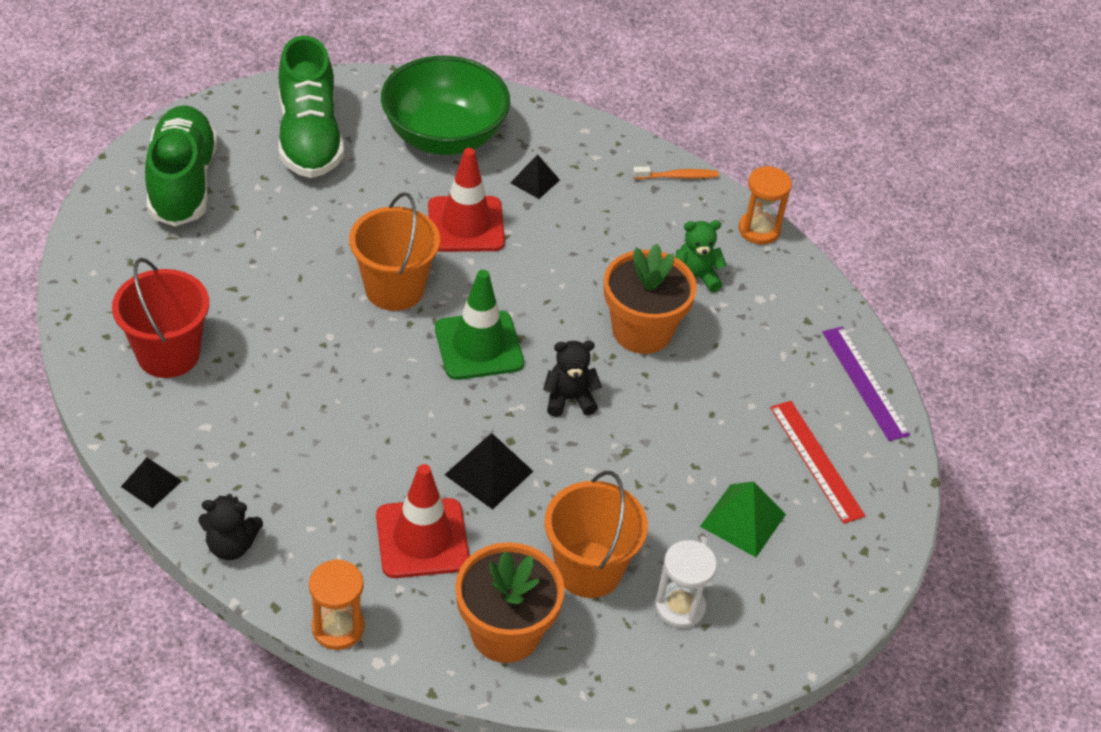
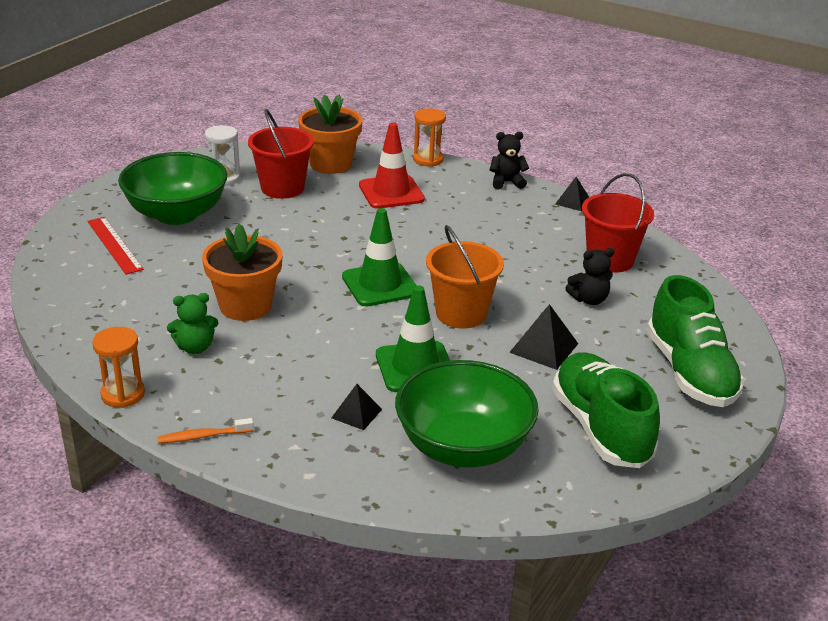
camera: 175 degrees right, 15 degrees down
red traffic cone [428,148,505,252] -> green traffic cone [376,286,450,392]
black pyramid [445,433,533,510] -> black pyramid moved to [509,304,578,370]
black teddy bear [543,341,602,417] -> black teddy bear moved to [565,248,614,305]
orange bucket [544,471,648,598] -> red bucket [248,109,314,199]
green pyramid [700,481,786,557] -> green bowl [118,152,227,225]
purple ruler [822,326,910,441] -> none

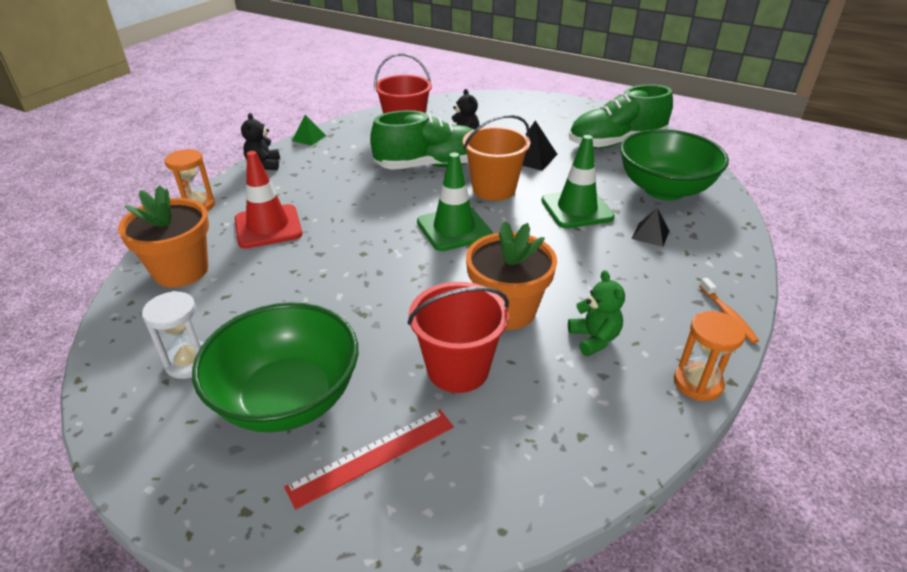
camera: 90 degrees left, 5 degrees up
red bucket [248,109,314,199] -> red bucket moved to [407,282,509,393]
black pyramid [555,177,589,211] -> green pyramid [292,115,326,146]
green shoe [647,275,745,407] -> green shoe moved to [370,110,475,170]

